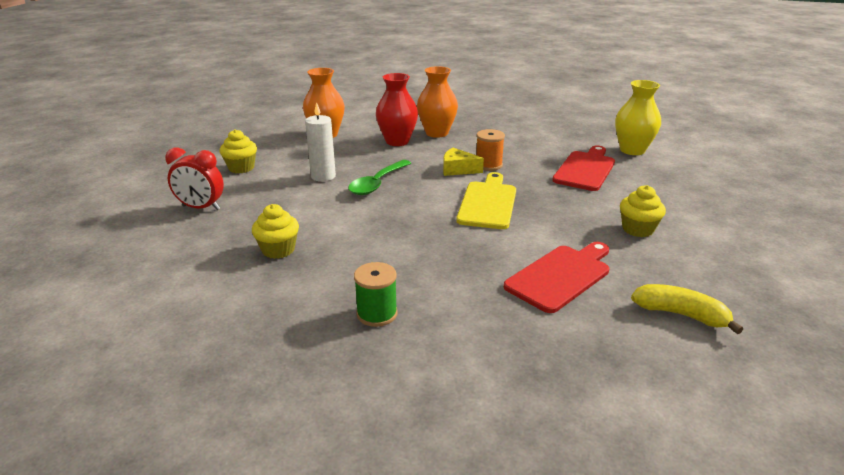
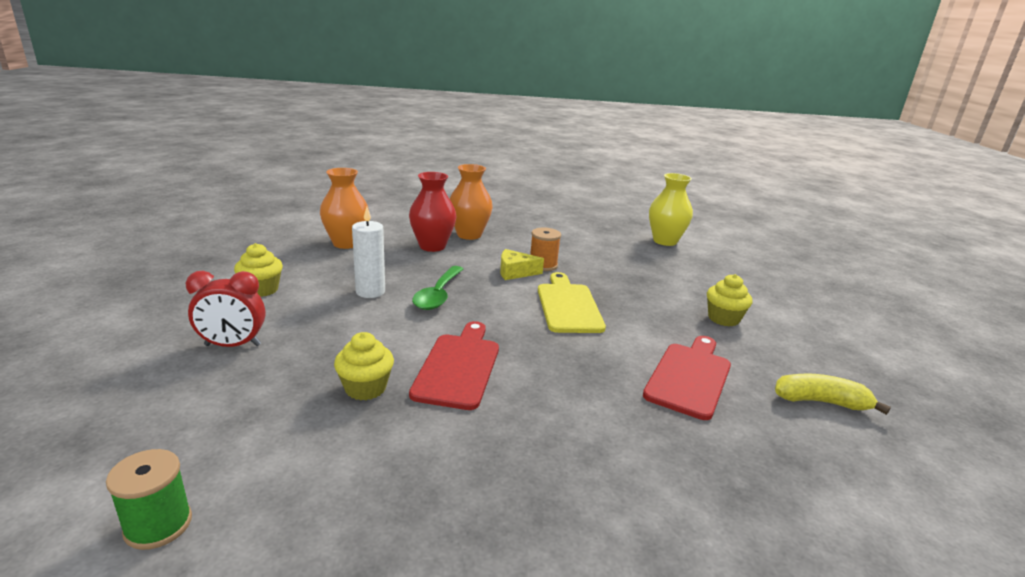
camera: 20 degrees left, 5 degrees down
green spool [354,262,398,327] -> green spool moved to [106,449,192,550]
red cutting board [552,146,615,191] -> red cutting board moved to [409,321,499,410]

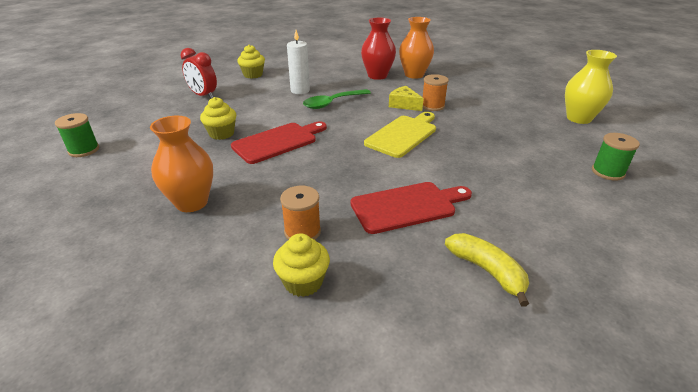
camera: 45 degrees right, 10 degrees up
orange vase [320,168,369,249] -> orange vase moved to [150,116,213,212]
yellow cupcake [707,274,753,326] -> yellow cupcake moved to [273,233,330,297]
none -> orange spool [280,186,321,240]
none -> green spool [592,133,640,181]

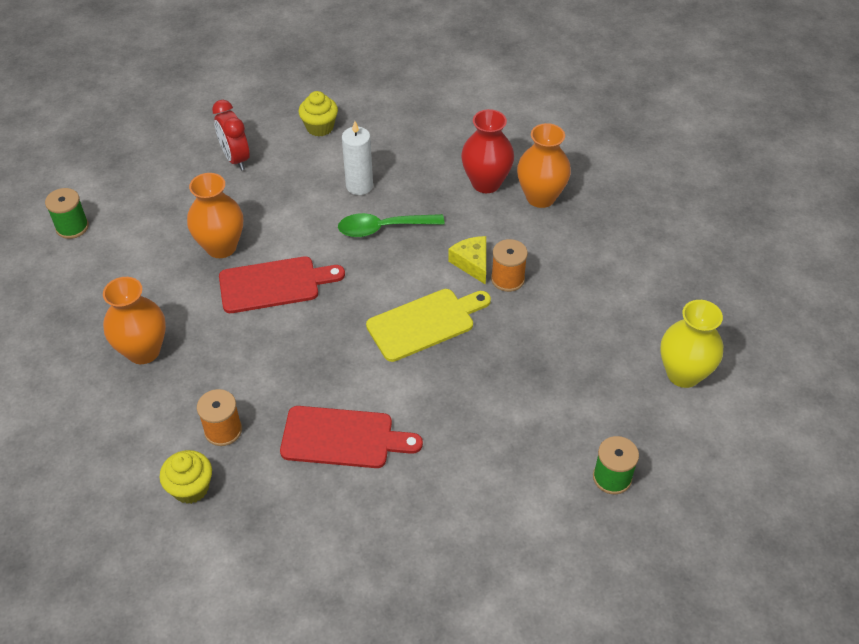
camera: 25 degrees right, 15 degrees up
yellow cupcake [200,97,236,140] -> orange vase [187,173,243,258]
yellow banana [445,233,529,306] -> none

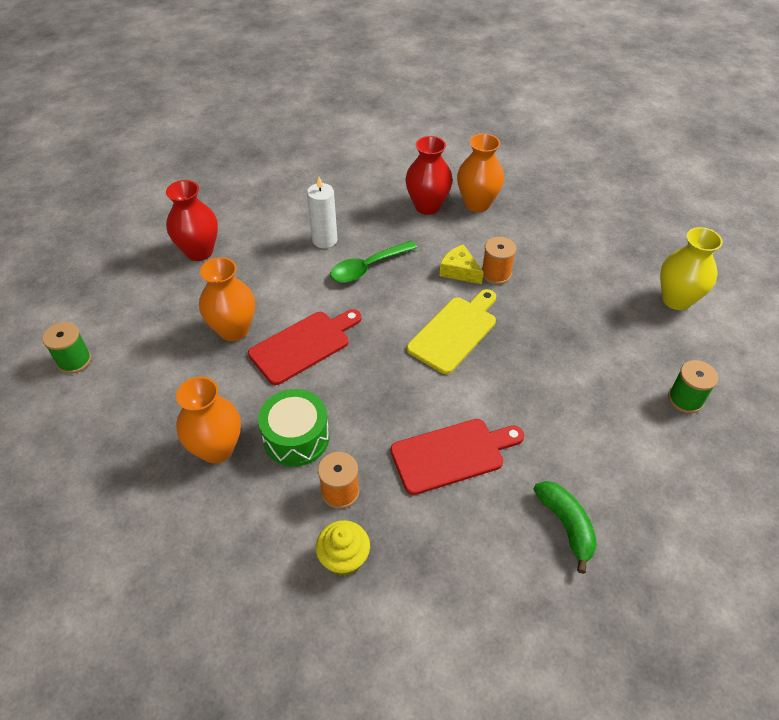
camera: 25 degrees left, 0 degrees up
red clock [212,100,250,171] -> red vase [166,180,218,261]
yellow cupcake [299,91,338,137] -> none
none -> green drum [258,389,329,467]
none -> green banana [533,481,597,574]

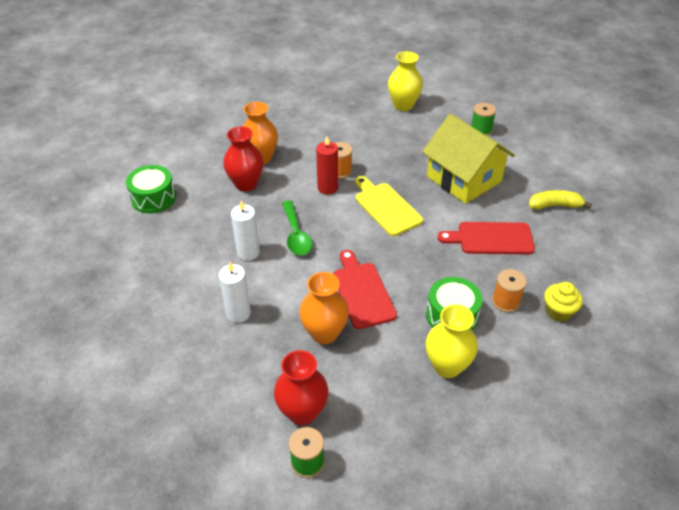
camera: 70 degrees left, 5 degrees down
red vase [166,180,218,261] -> red vase moved to [274,350,329,425]
orange vase [176,377,241,464] -> yellow vase [426,304,478,378]
red cutting board [390,419,524,495] -> red cutting board turned 90 degrees counterclockwise [438,222,535,254]
yellow cheese [440,244,483,284] -> red candle [316,137,338,194]
green banana [533,481,597,574] -> yellow banana [529,190,592,210]
none -> green drum [126,165,176,213]
none -> white candle [219,262,251,323]
none -> yellow house [422,114,515,204]

